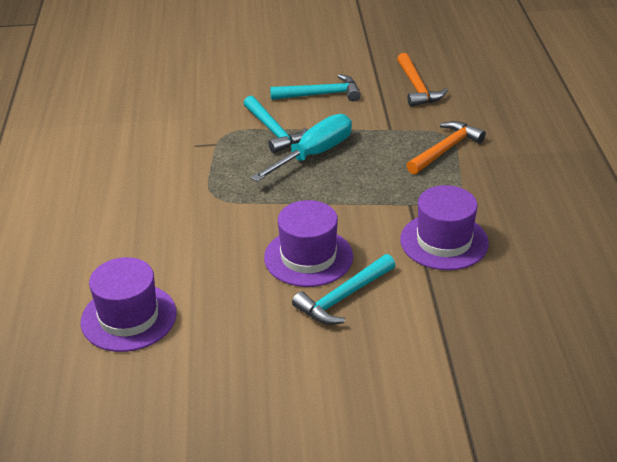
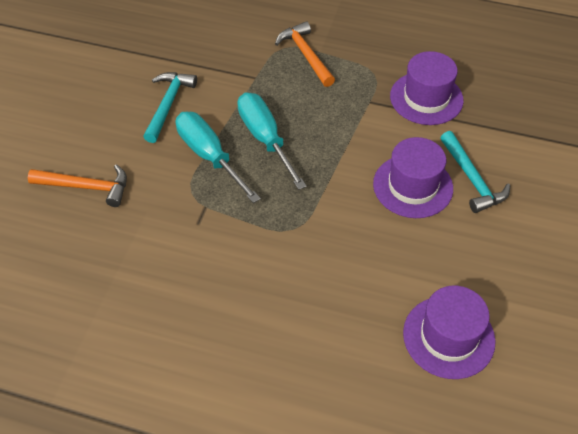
camera: 70 degrees left, 15 degrees up
turquoise hammer [244,96,307,153] -> turquoise screwdriver [176,112,261,203]
orange hammer [397,53,448,106] -> orange hammer moved to [28,164,127,207]

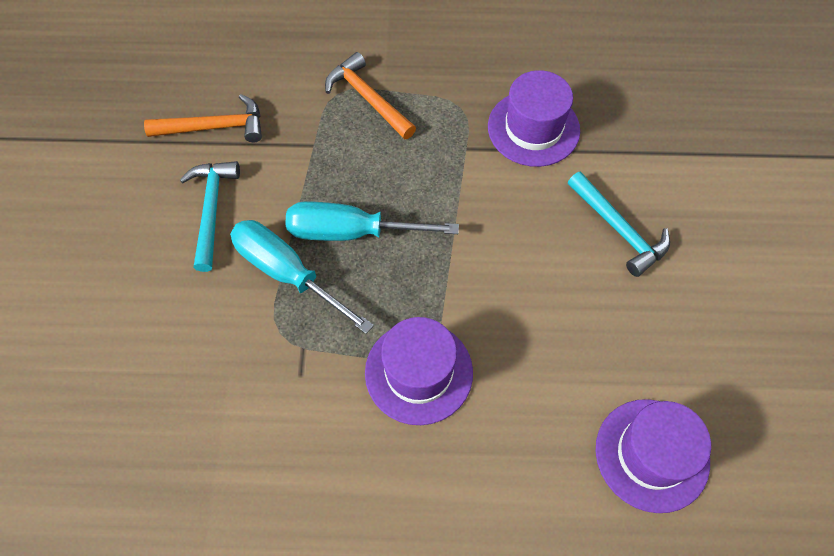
camera: 15 degrees left, 10 degrees up
orange hammer [28,164,127,207] -> orange hammer moved to [144,94,262,142]
turquoise screwdriver [237,92,307,190] -> turquoise screwdriver turned 45 degrees counterclockwise [285,202,459,241]
purple hat [373,137,453,218] -> purple hat moved to [365,317,473,425]

